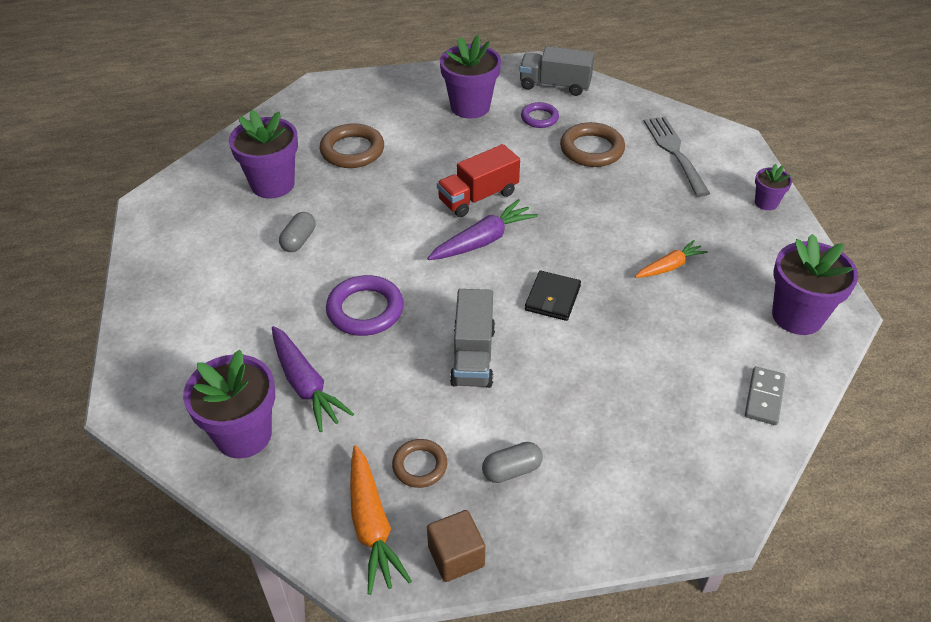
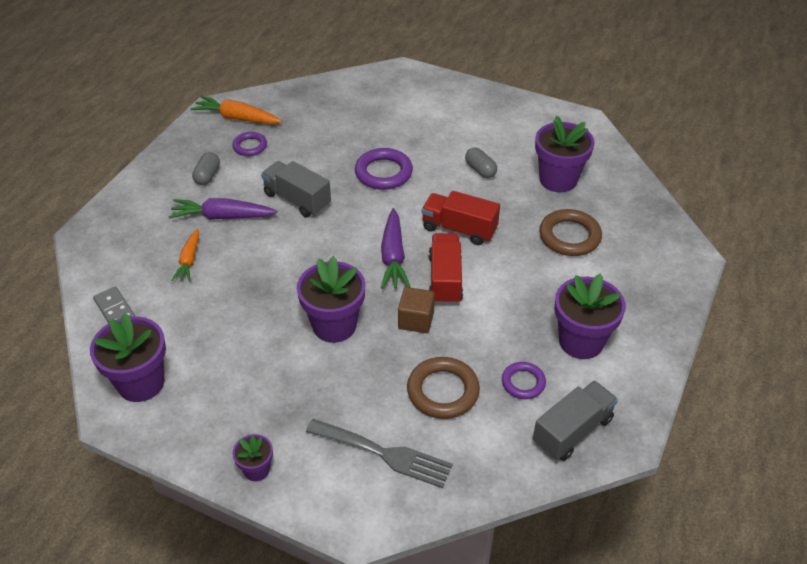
camera: 125 degrees right, 0 degrees up
purple flower pot [183,350,275,459] -> purple flower pot moved to [297,256,366,343]
purple carrot [272,326,354,432] -> purple carrot moved to [168,198,278,220]
brown ring [392,439,447,488] -> purple ring [232,132,267,156]
brown cube [427,510,485,582] -> brown cube moved to [398,287,435,333]
black wallet [525,271,581,321] -> none
orange carrot [635,240,708,278] -> orange carrot moved to [172,229,199,282]
none -> red truck [422,191,500,245]

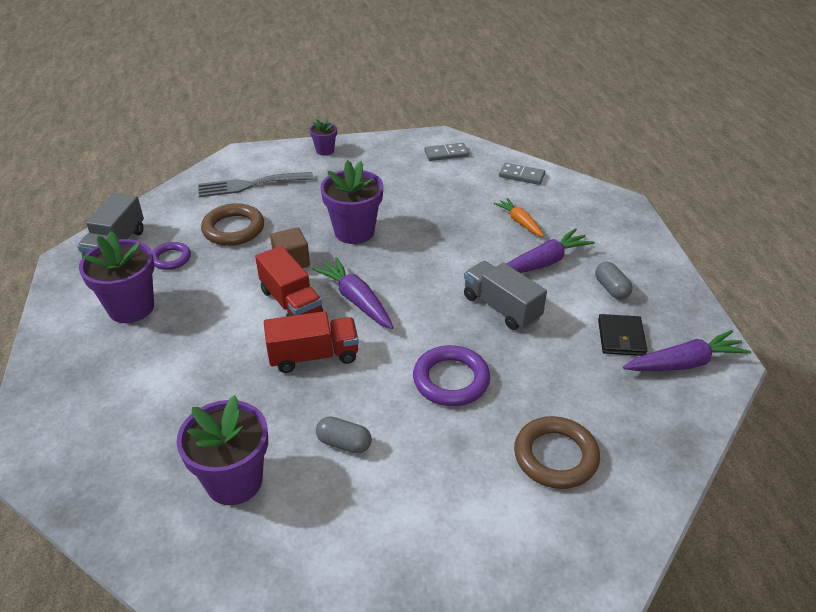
camera: 145 degrees right, 5 degrees down
purple flower pot [90,313,166,402] -> grey domino [425,143,469,161]
orange carrot [190,96,282,124] -> purple carrot [623,330,751,371]
purple ring [232,132,267,156] -> black wallet [598,314,647,356]
grey truck [261,161,331,218] -> grey truck turned 135 degrees counterclockwise [464,261,547,330]
brown ring [539,209,602,256] -> brown ring moved to [514,416,600,489]

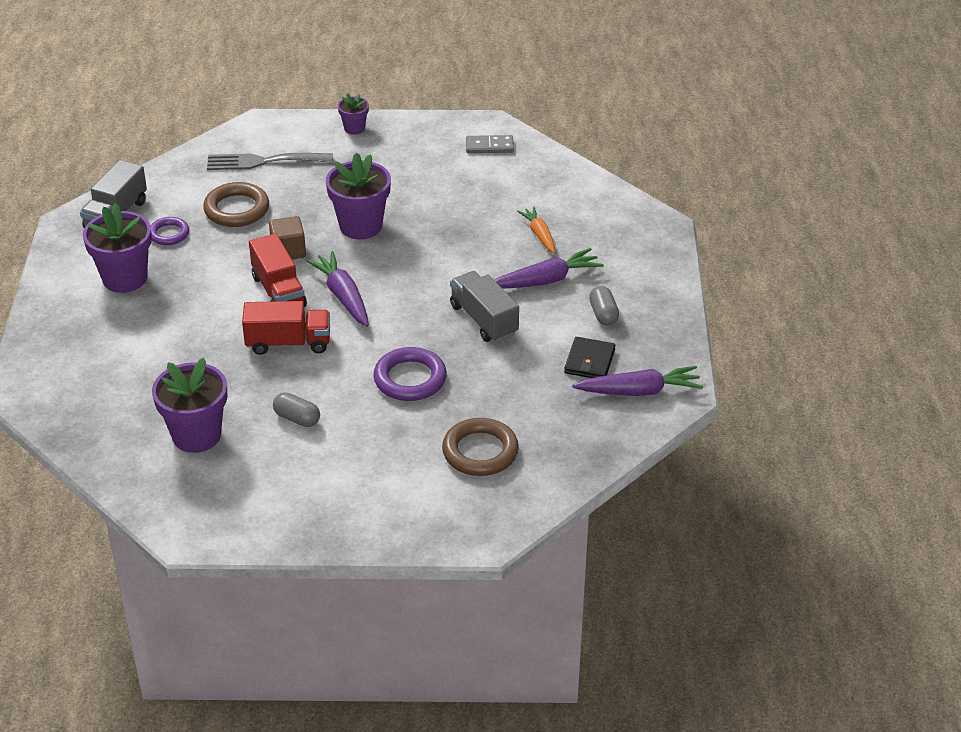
camera: 10 degrees right, 0 degrees up
grey domino [499,163,545,185] -> none

